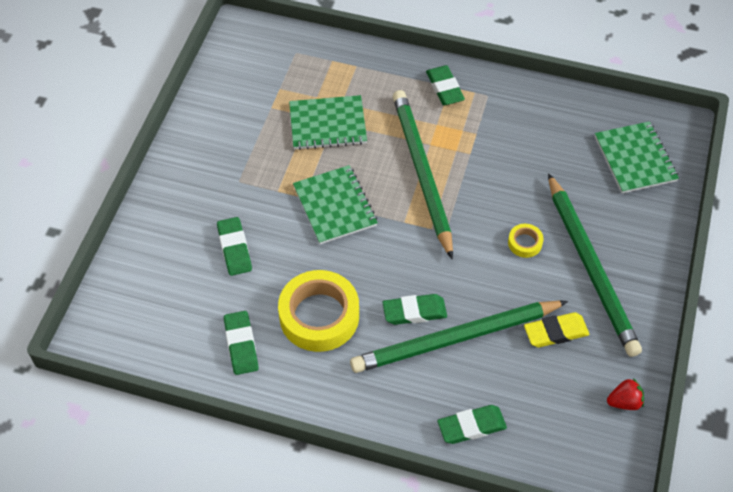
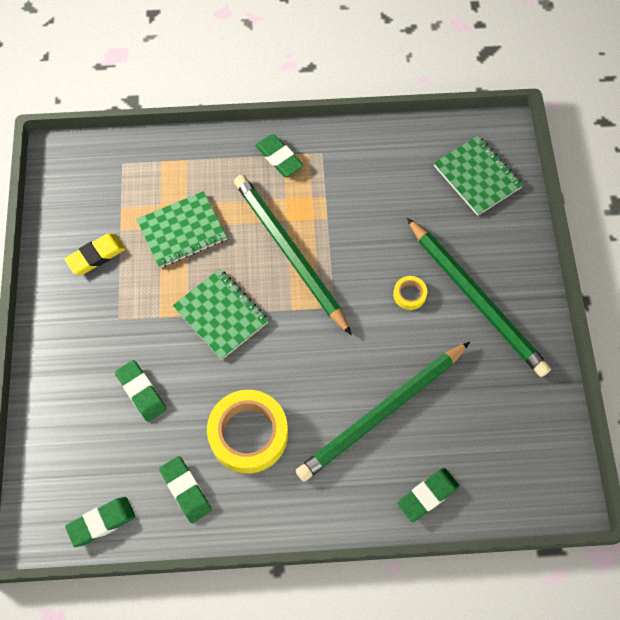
camera: 20 degrees left, 10 degrees up
green eraser [382,294,447,325] -> green eraser moved to [65,497,136,547]
yellow eraser [524,312,589,347] -> yellow eraser moved to [64,233,126,275]
red strawberry [607,378,644,410] -> none

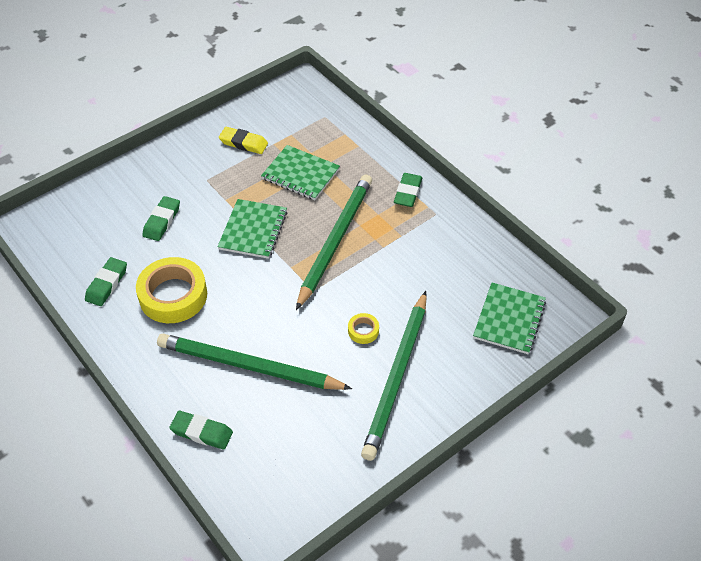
camera: 55 degrees right, 15 degrees down
green eraser [65,497,136,547] -> none

